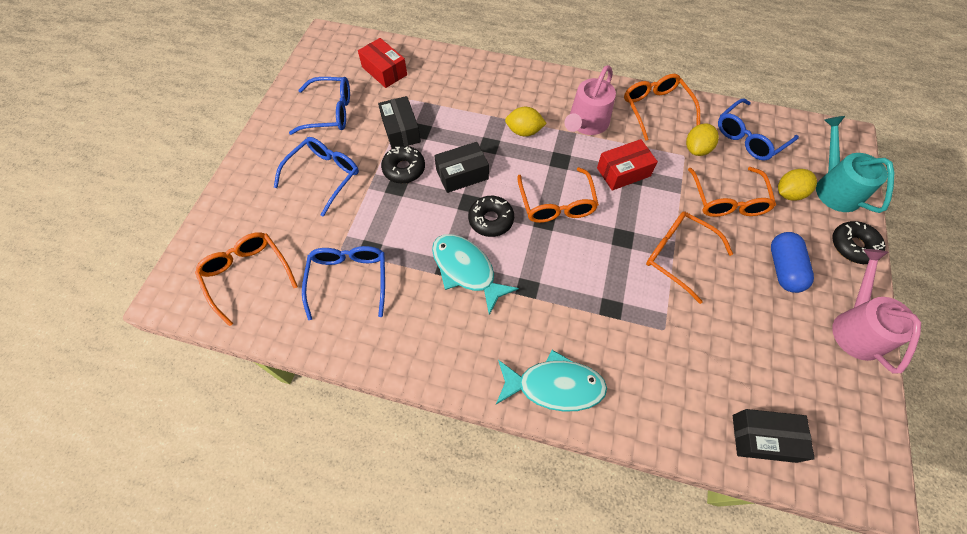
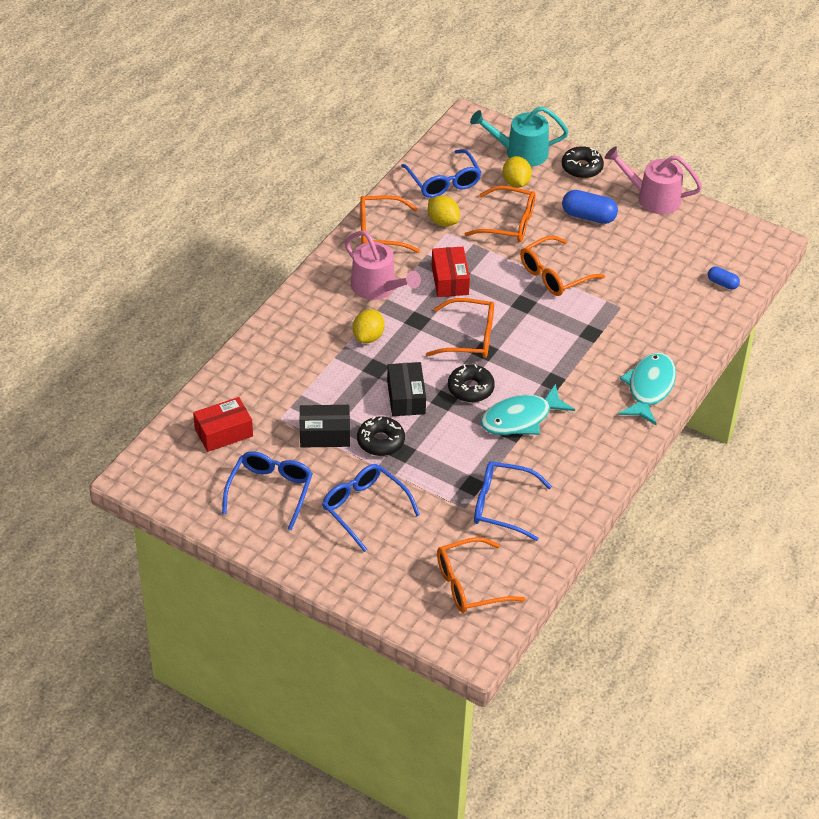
camera: 75 degrees left, 15 degrees down
black box [733,409,815,463] -> blue capsule [708,266,740,290]

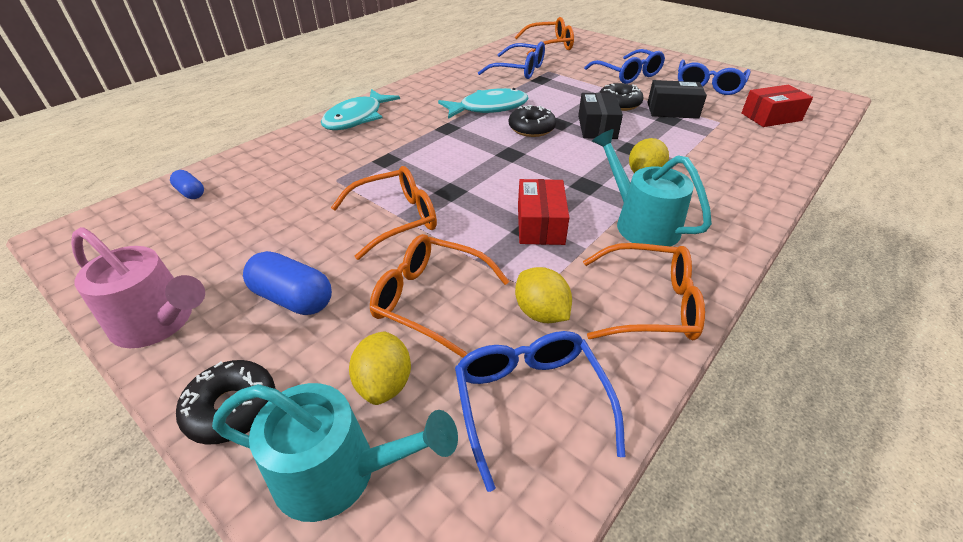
camera: 170 degrees left, 5 degrees down
pink watering can [344,231,421,300] -> turquoise watering can [592,129,712,247]
orange glasses [426,298,494,358] -> none

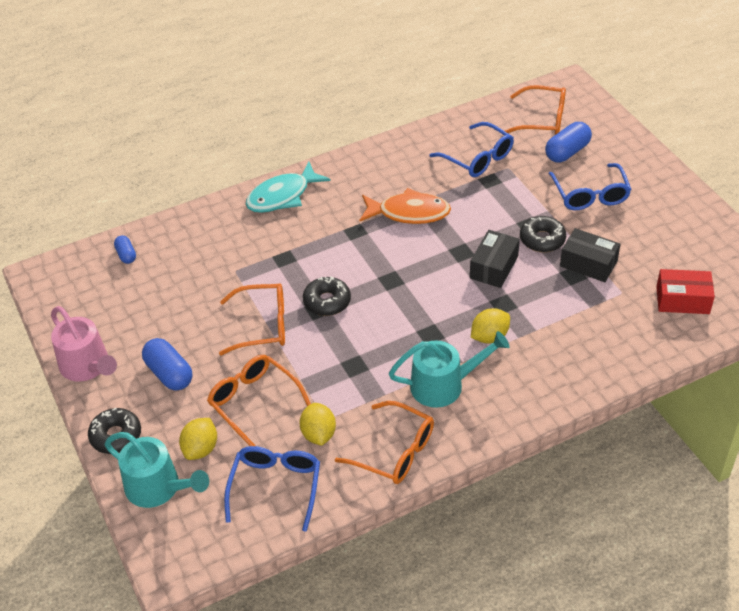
camera: 25 degrees right, 5 degrees up
turquoise fish [438,88,529,119] -> orange fish [359,188,451,224]
black donut [509,105,556,137] -> black donut moved to [303,277,351,316]
red box [518,179,570,245] -> none
turquoise watering can [592,129,712,247] -> turquoise watering can turned 90 degrees clockwise [389,331,509,408]
blue glasses [678,60,751,95] -> none
none -> blue capsule [545,122,592,162]

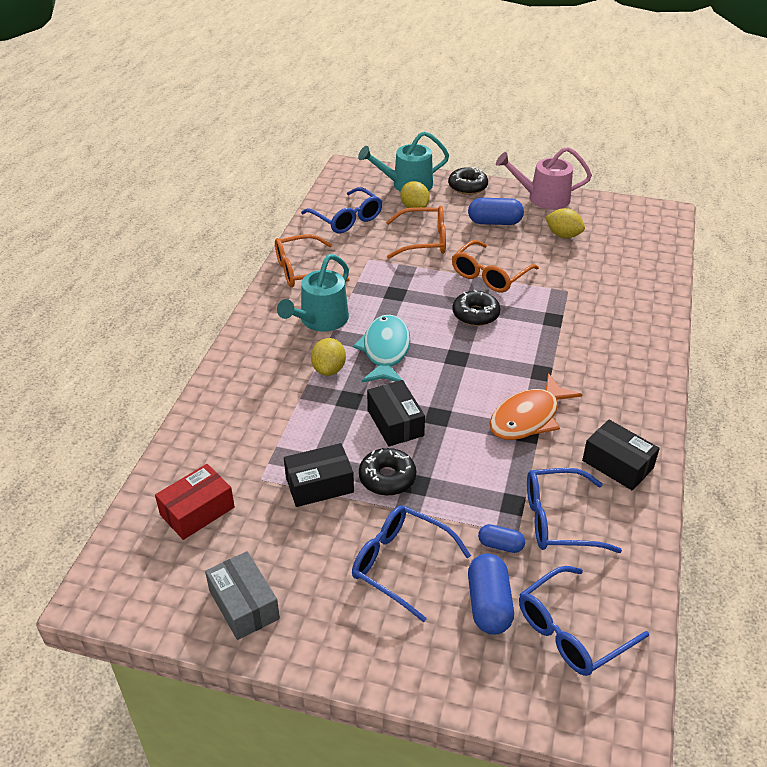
camera: 130 degrees right, 5 degrees down
blue capsule [114,235,136,264] -> blue capsule moved to [478,524,525,553]
turquoise fish [246,162,331,213] -> turquoise fish moved to [353,314,410,383]
yellow lemon [299,403,336,446] -> yellow lemon moved to [545,208,585,238]
orange glasses [505,85,566,135] -> blue glasses [519,566,649,676]
none -> grey box [205,551,280,640]
none -> black box [582,420,660,491]

